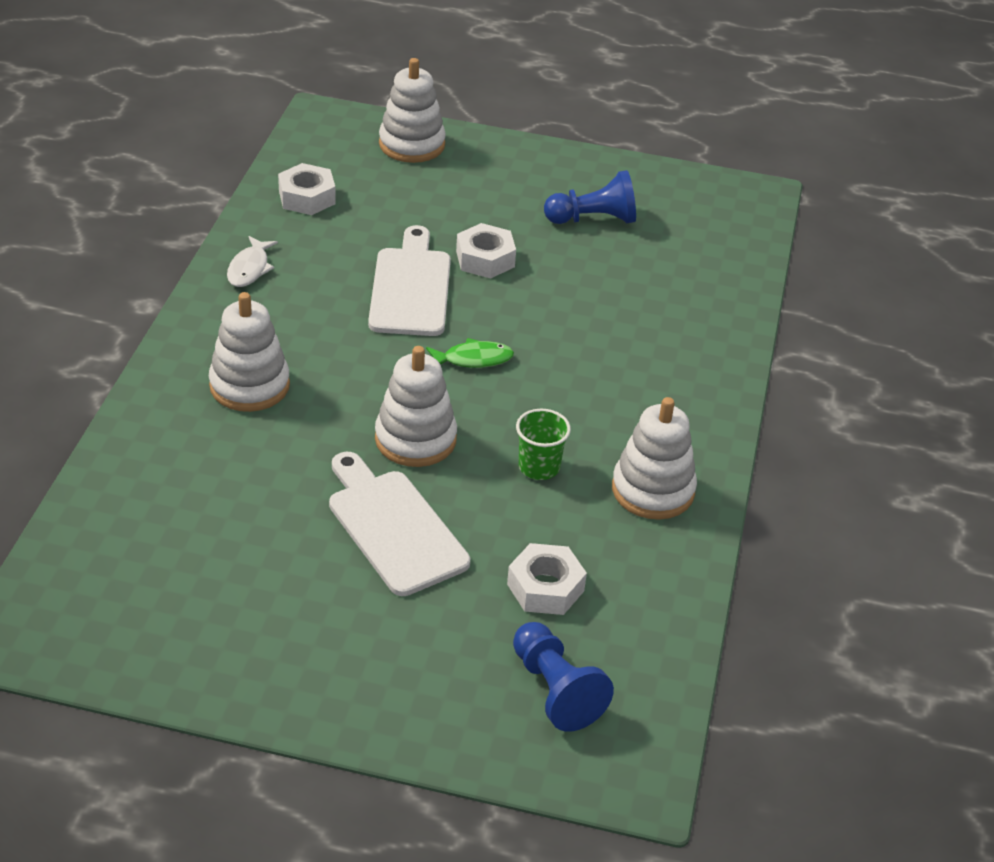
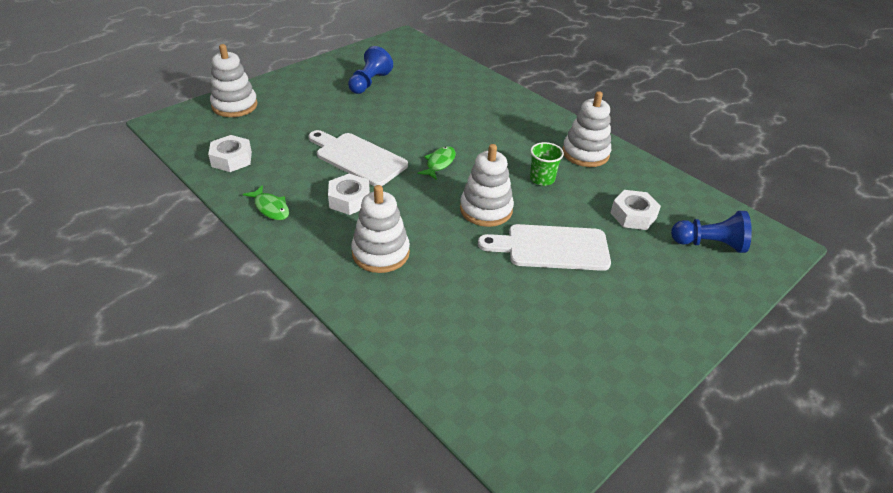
camera: 55 degrees left, 0 degrees up
white fish [227,236,278,287] -> green fish [243,185,289,220]
white nut [456,223,516,279] -> white nut moved to [328,174,370,215]

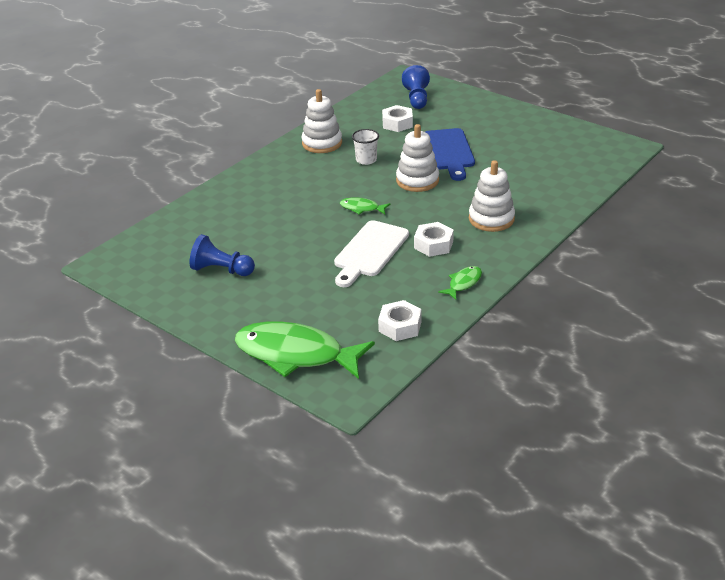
camera: 95 degrees left, 5 degrees down
white stacking toy [210,44,258,117] -> green fish [235,321,375,379]
white cutting board [478,224,611,271] -> blue cutting board [425,128,475,181]
green cup [530,142,564,186] -> white cup [352,129,379,165]

